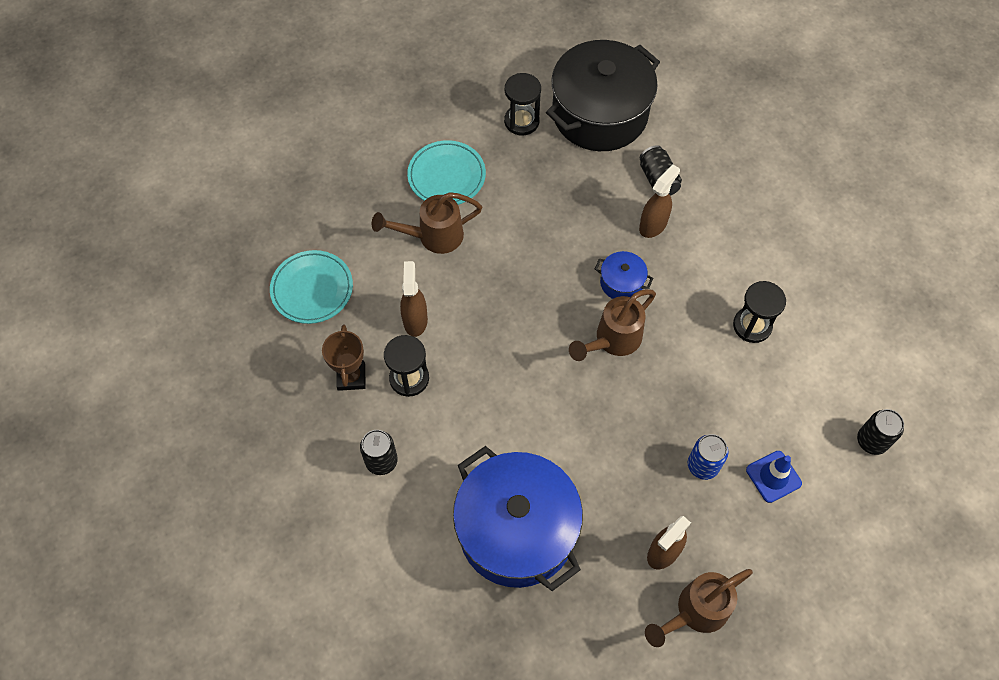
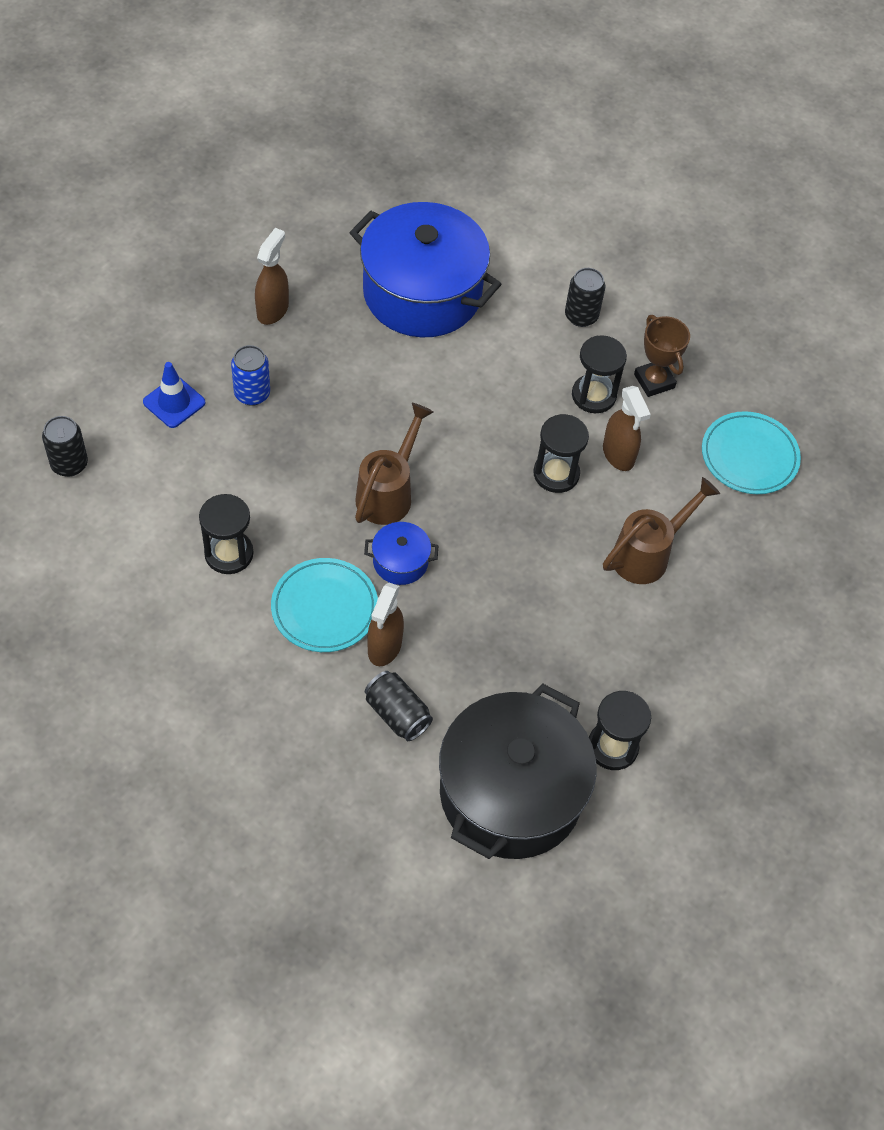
camera: 155 degrees right, 5 degrees down
turquoise plate [407,140,486,205] -> turquoise plate moved to [271,558,378,652]
brown watering can [645,569,753,647] -> none
none -> black hourglass [533,414,589,493]

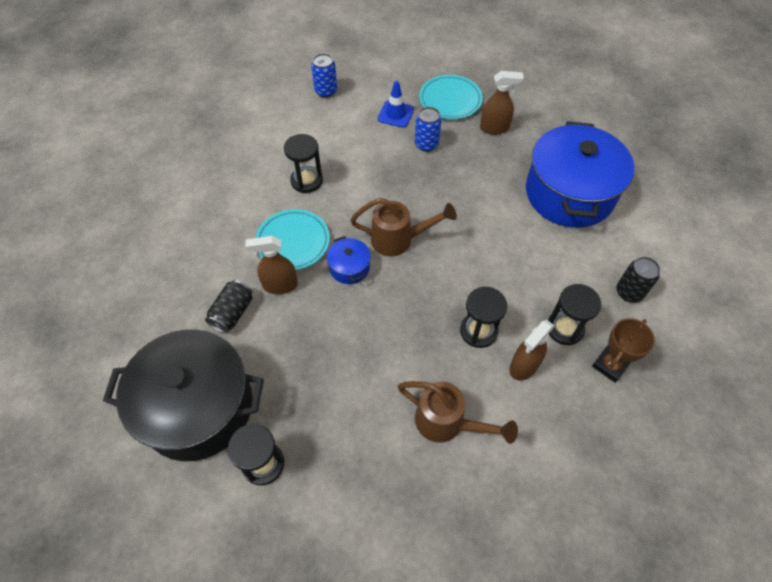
camera: 70 degrees right, 0 degrees up
black can [42,416,88,477] -> blue can [311,53,337,98]
turquoise plate [702,411,801,494] -> turquoise plate moved to [419,75,483,119]

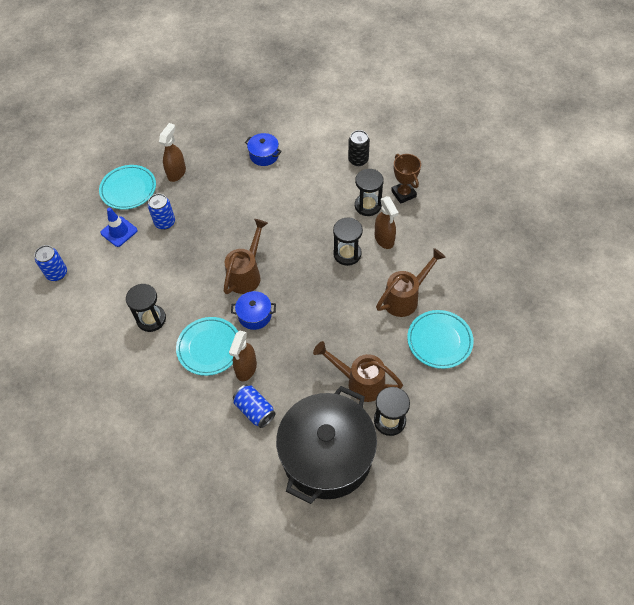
camera: 65 degrees left, 0 degrees up
black can [205,280,253,333] -> blue can [233,385,276,428]
blue pot [526,121,634,228] -> blue pot [245,133,282,166], size x0.42
none -> brown watering can [313,341,403,402]
none -> turquoise plate [407,310,474,369]

